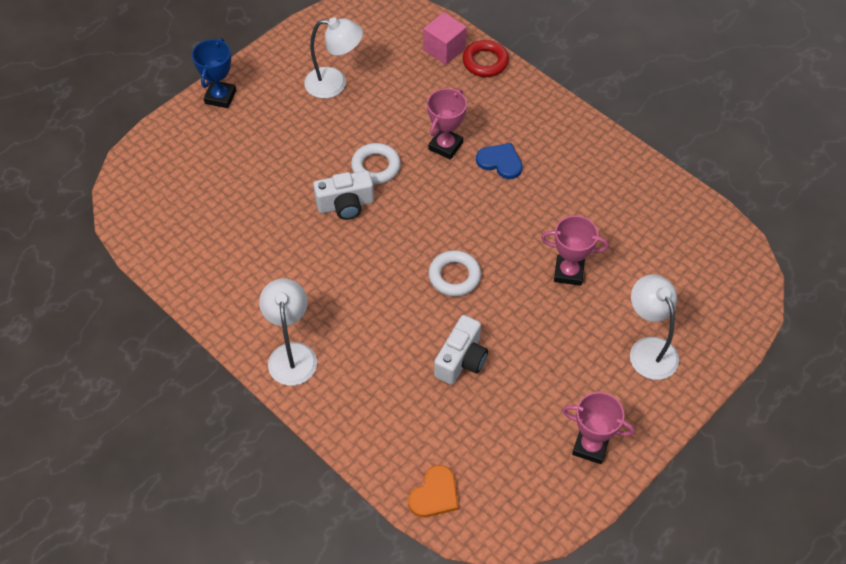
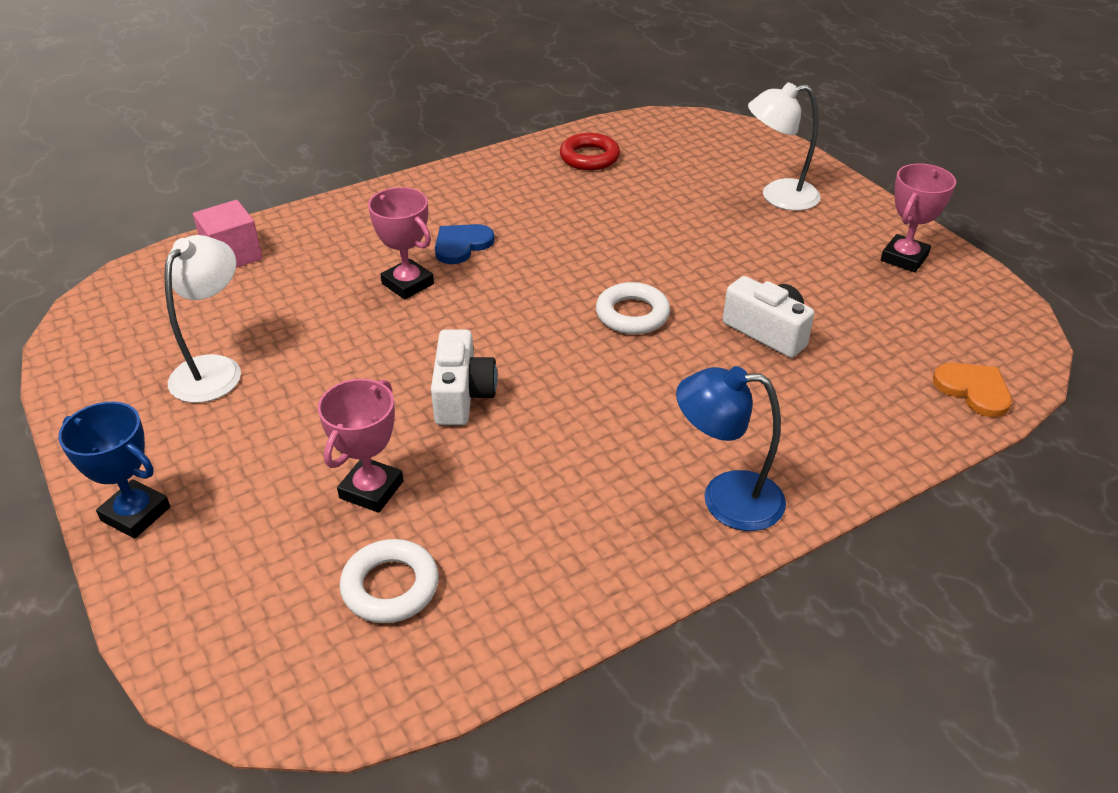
camera: 75 degrees left, 15 degrees down
white lamp [259,279,317,385] -> blue lamp [676,366,786,531]
white ring [351,143,401,184] -> white ring moved to [340,539,439,623]
red ring [462,40,509,77] -> red ring moved to [560,133,620,170]
pink trophy [541,216,609,286] -> pink trophy moved to [318,379,404,513]

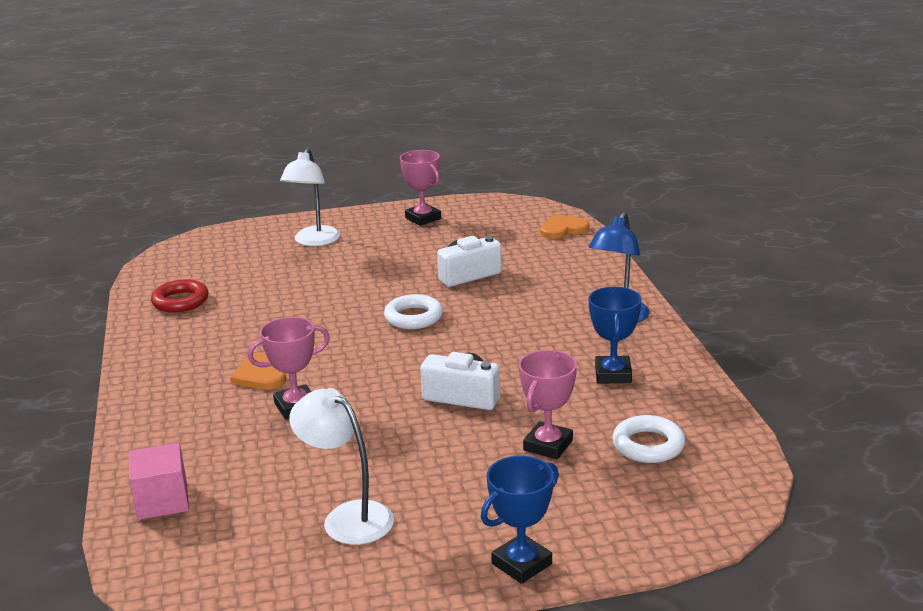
camera: 70 degrees left, 15 degrees down
pink trophy [318,379,404,513] -> pink trophy turned 75 degrees clockwise [519,350,577,459]
blue heart [435,224,495,264] -> orange heart [230,353,286,390]
none -> blue trophy [589,287,642,383]

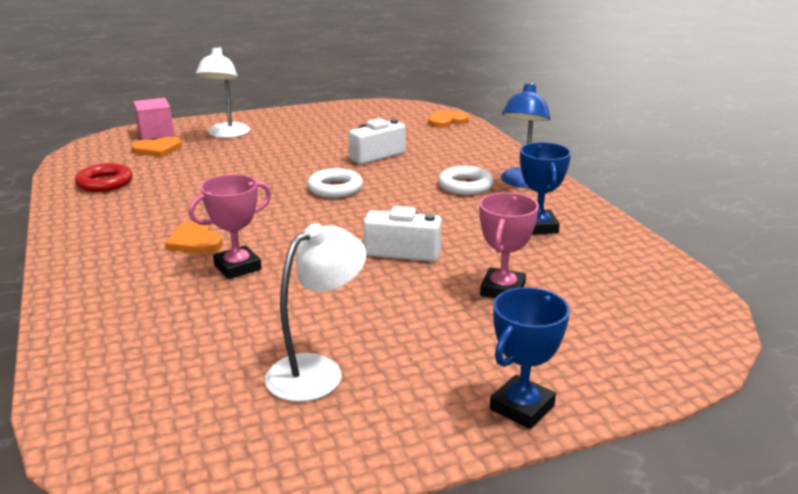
camera: 10 degrees left, 0 degrees up
pink cube [129,443,189,520] -> pink cube moved to [134,98,174,140]
white lamp [289,388,394,545] -> white lamp turned 105 degrees clockwise [265,223,366,402]
pink trophy [400,150,441,226] -> none
white ring [612,415,685,463] -> white ring moved to [438,166,493,195]
none -> orange heart [131,136,182,157]

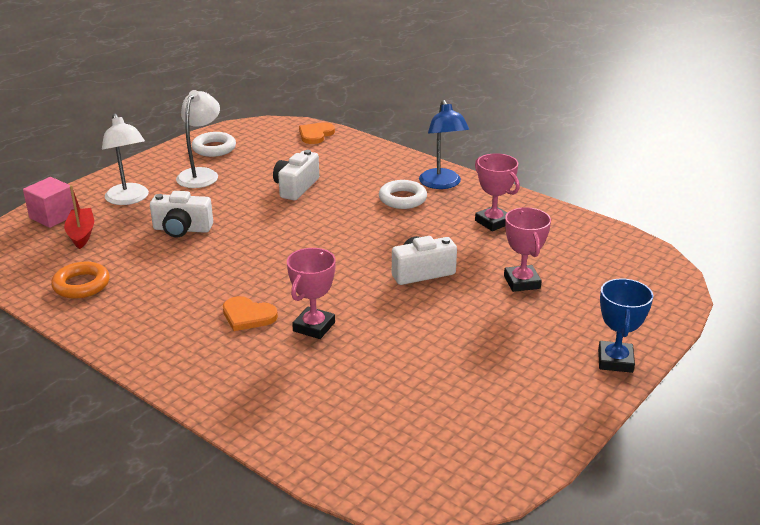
camera: 30 degrees left, 5 degrees up
red ring [75,163,133,192] -> orange ring [51,262,110,299]
orange heart [131,136,182,157] -> red boat [64,185,94,249]
white lamp [265,223,366,402] -> white lamp moved to [176,90,220,188]
white ring [307,168,363,198] -> white ring moved to [192,132,236,157]
blue trophy [520,142,571,235] -> pink trophy [475,153,520,231]
none -> white camera [150,191,213,237]

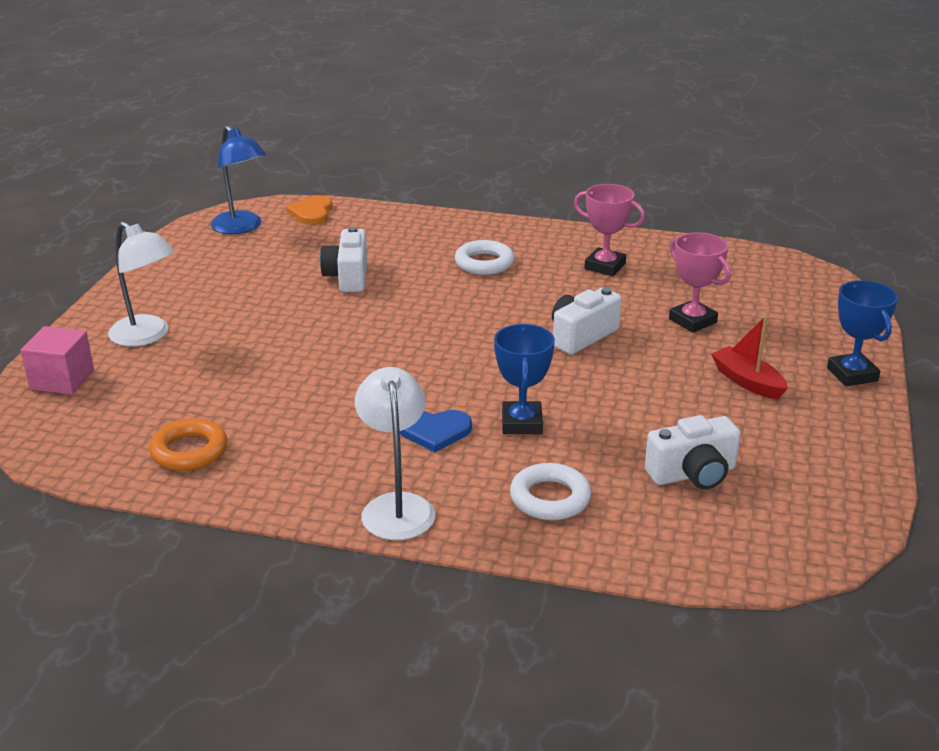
camera: 25 degrees left, 0 degrees up
red boat [64,185,94,249] -> red boat moved to [711,316,788,400]
white camera [150,191,213,237] -> white camera moved to [645,415,740,490]
white lamp [176,90,220,188] -> white lamp moved to [355,367,435,540]
white ring [192,132,236,157] -> white ring moved to [510,463,591,520]
orange heart [223,296,278,331] -> blue heart [400,410,472,452]
pink trophy [287,248,336,339] -> blue trophy [494,324,555,434]
blue lamp [419,100,469,189] -> blue lamp moved to [211,126,266,234]

